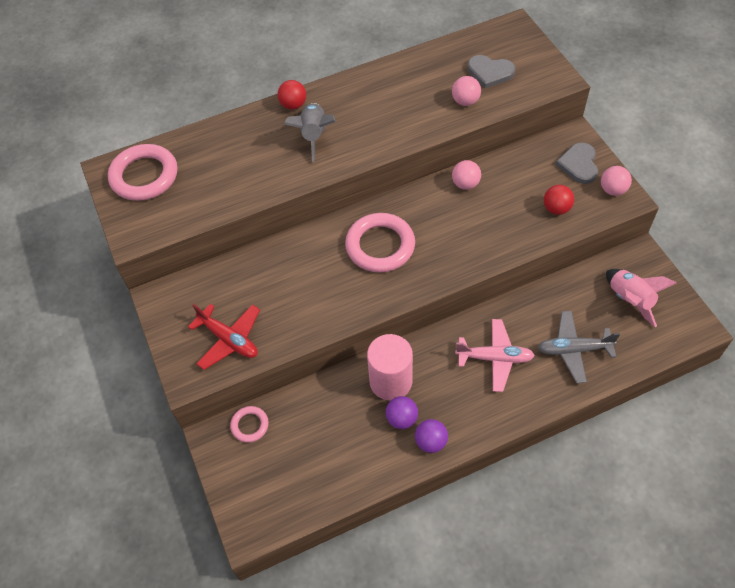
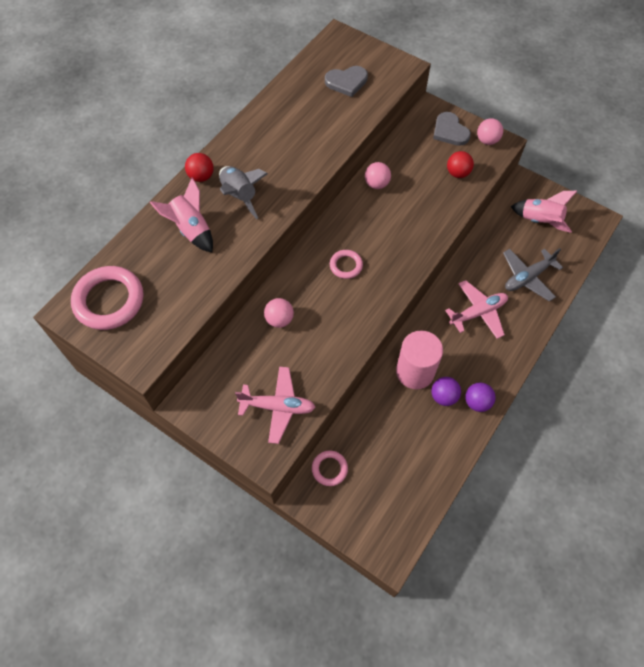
camera: 35 degrees left, 5 degrees up
red plane [188,303,260,370] -> pink plane [235,367,315,444]
pink ring [345,213,415,273] -> pink ring [330,250,363,279], size x0.52
pink ball [452,76,481,106] -> pink ball moved to [264,298,294,328]
none -> pink rocket [150,177,213,252]

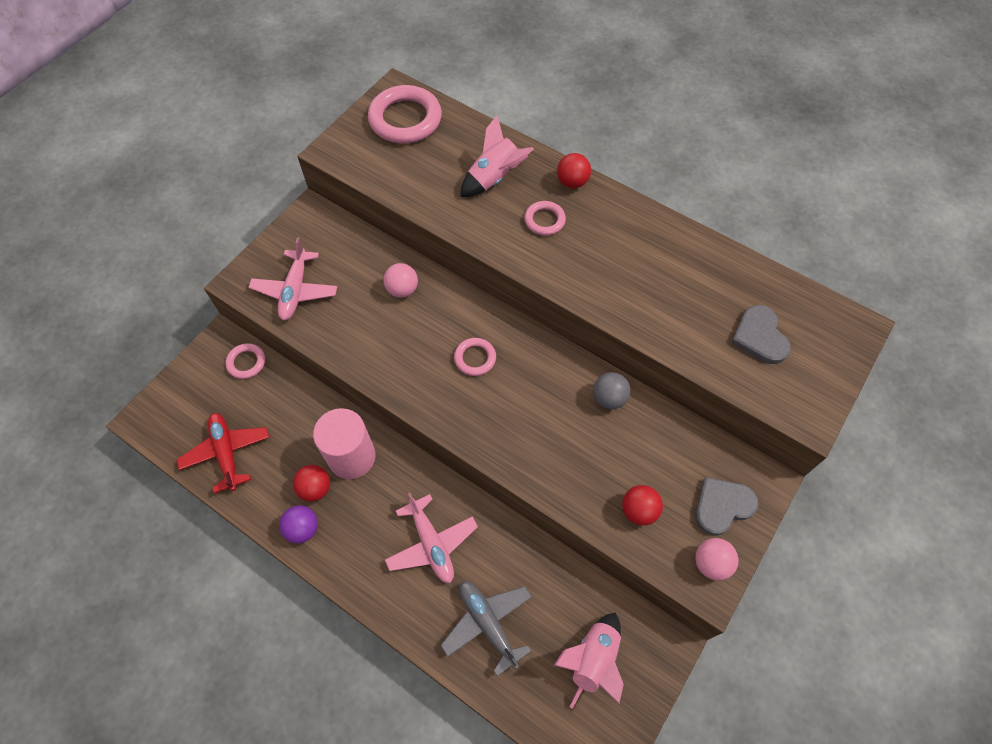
camera: 90 degrees right, 0 degrees up
grey rocket [219,166,268,219] -> pink ring [524,201,566,236]
pink ball [365,162,391,189] -> grey ball [593,372,631,409]
purple ball [431,377,461,406] -> red ball [293,465,330,502]
none -> red plane [177,413,270,493]

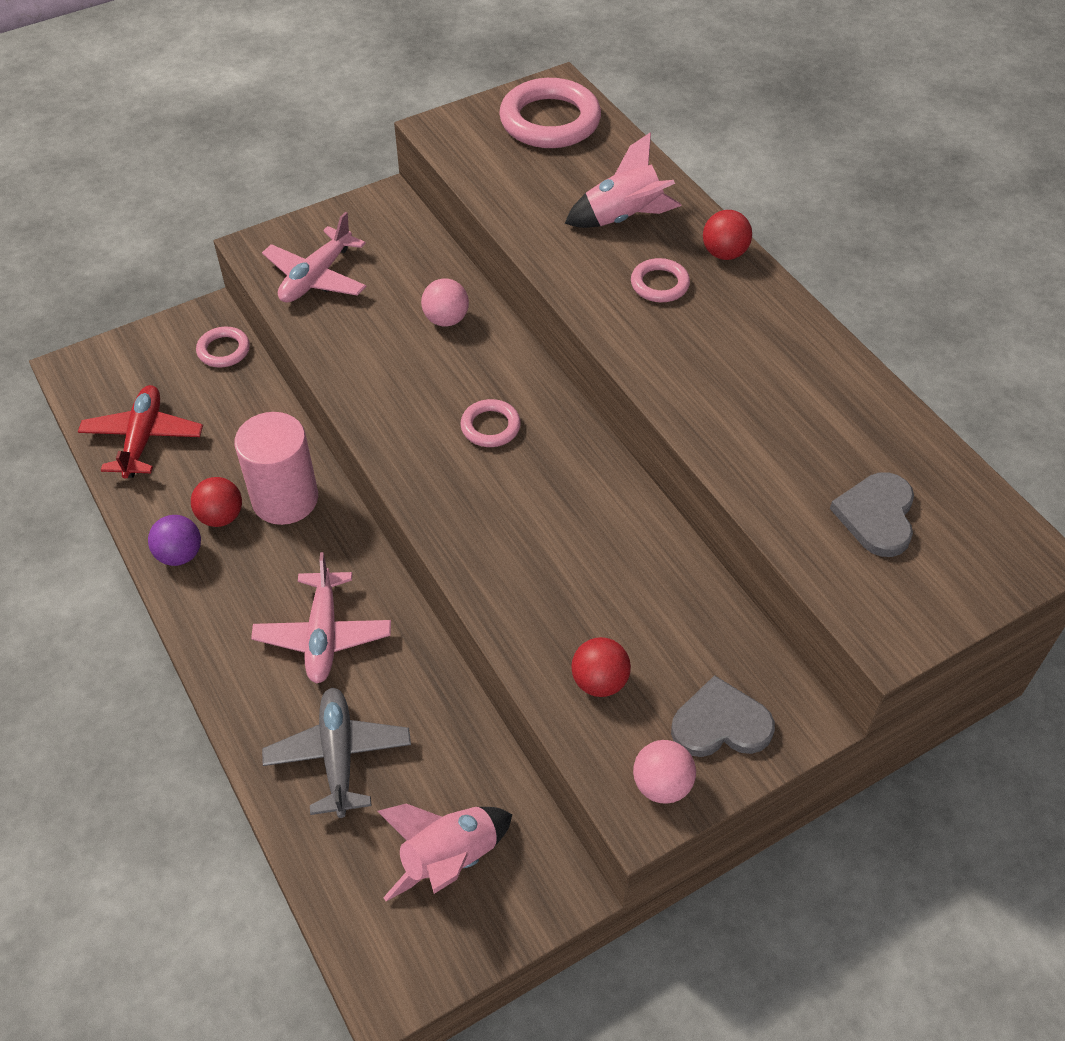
camera: 25 degrees right, 10 degrees down
grey ball [593,372,631,409] -> none

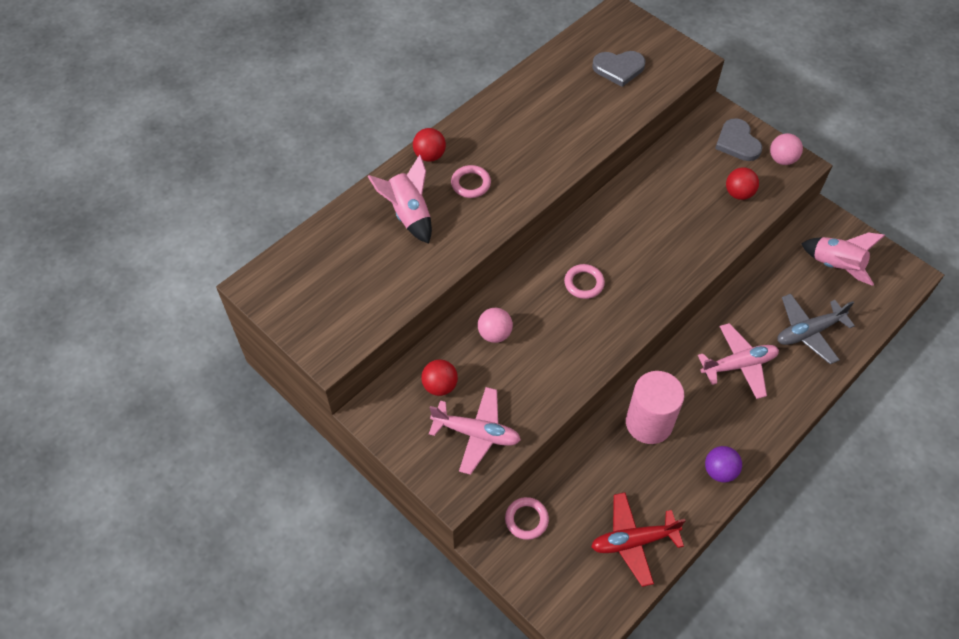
camera: 105 degrees left, 5 degrees up
red ball [191,477,242,527] -> red ball moved to [421,359,458,396]
pink ring [499,78,601,148] -> none

